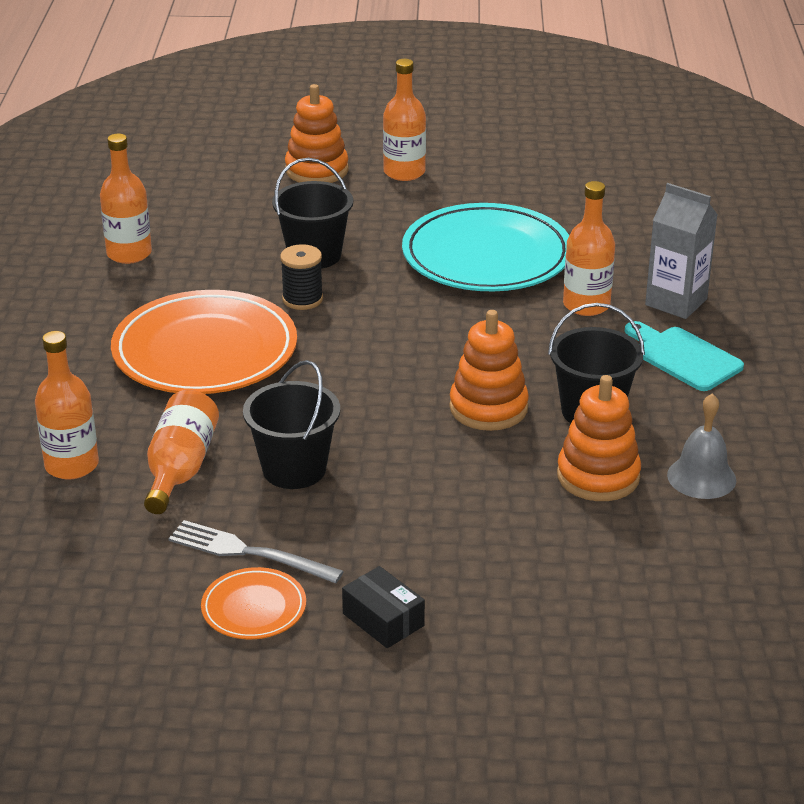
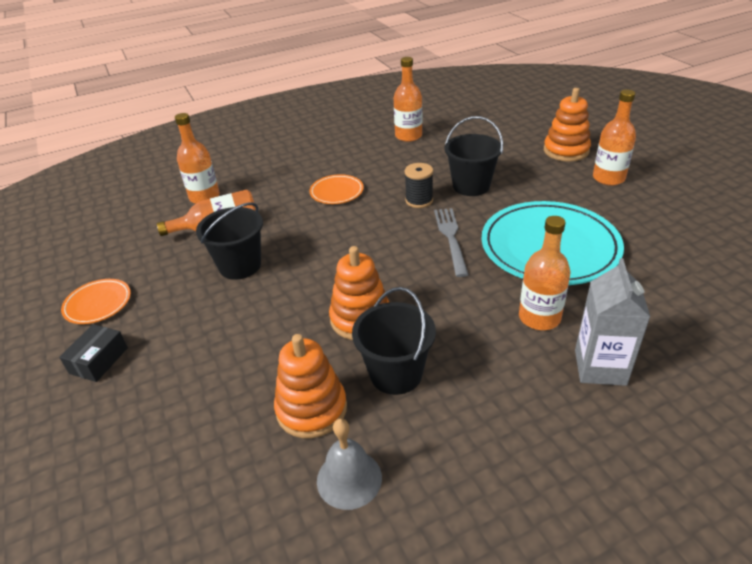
camera: 65 degrees right, 5 degrees up
orange plate [111,290,297,394] -> orange plate [309,174,364,204], size x0.47
grey fork [168,520,344,583] -> grey fork moved to [434,208,468,277]
turquoise cutting board [625,321,744,391] -> none

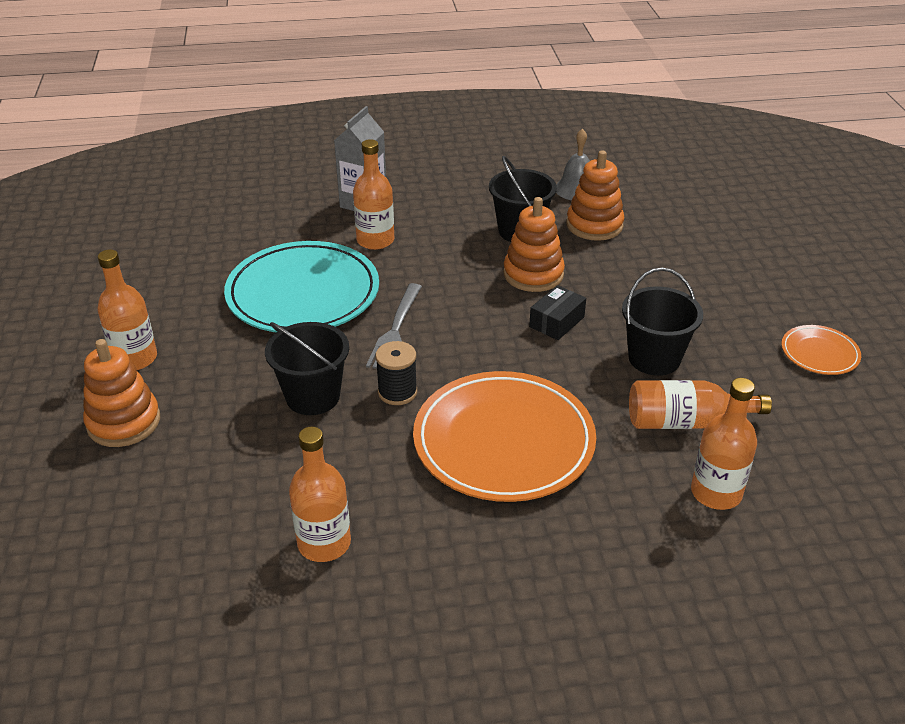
camera: 165 degrees left, 0 degrees up
black box [59,324,128,382] -> black box moved to [529,285,586,340]
orange plate [309,174,364,204] -> orange plate [413,371,596,502], size x2.14

